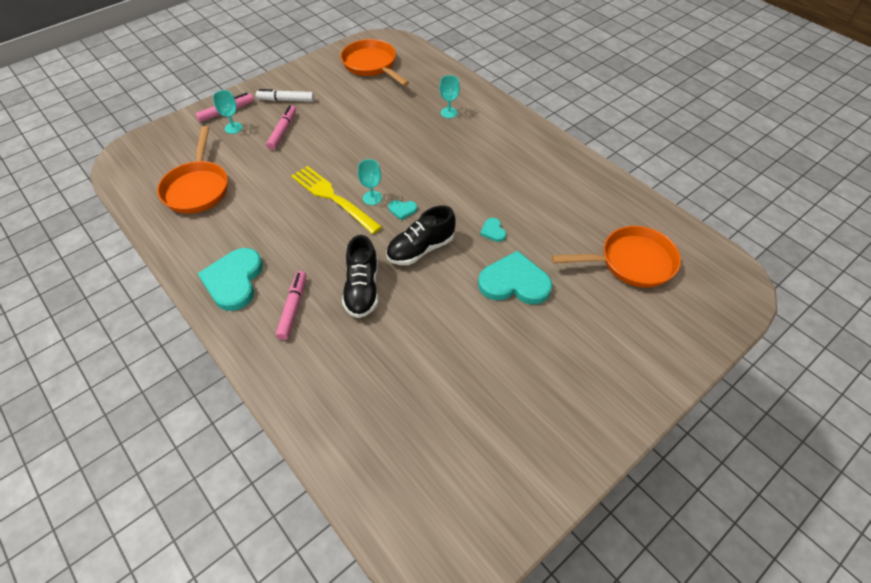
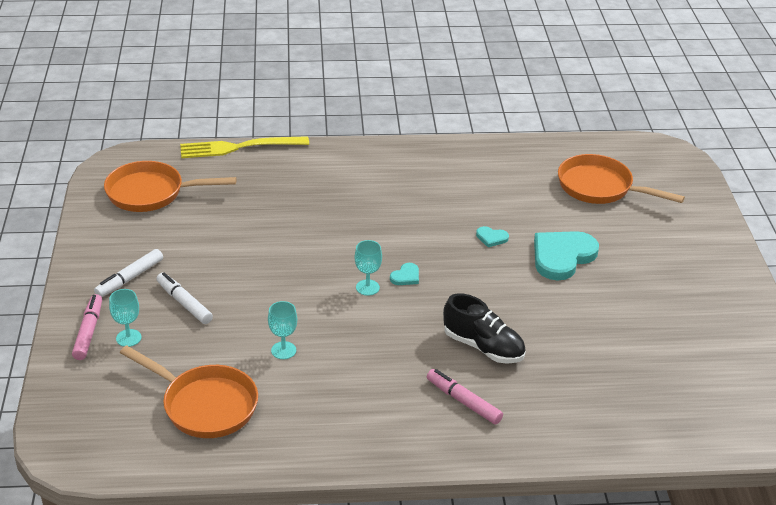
camera: 55 degrees left, 15 degrees down
turquoise heart [197,248,263,311] -> none
pink marker [266,105,296,150] -> white marker [157,273,213,324]
yellow fork [291,166,382,234] -> yellow fork moved to [180,136,309,158]
black shoe [386,206,456,265] -> none
turquoise goblet [440,75,460,118] -> turquoise goblet moved to [268,301,297,359]
orange pan [552,226,681,288] -> orange pan turned 90 degrees counterclockwise [558,154,685,204]

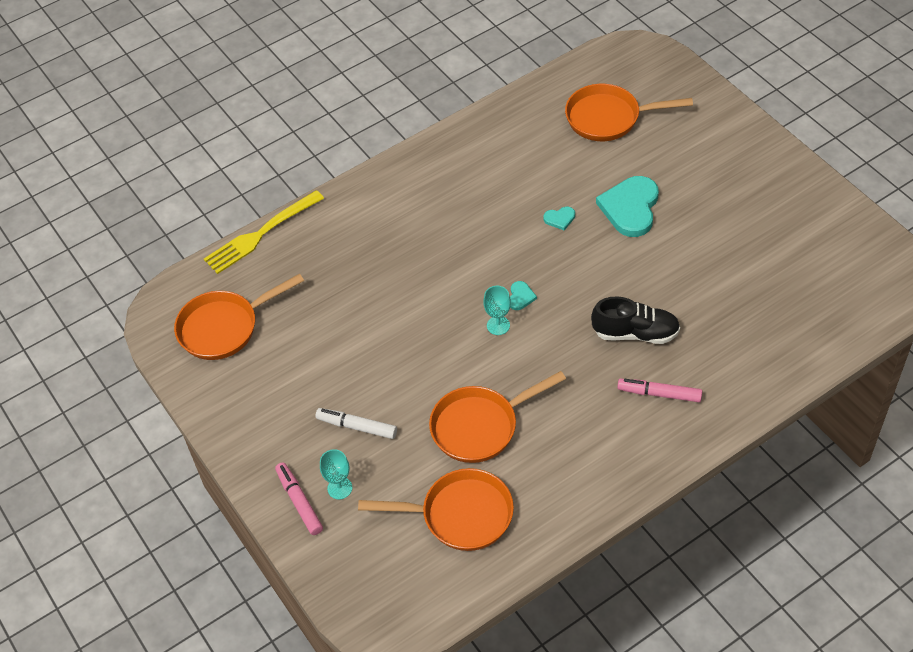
camera: 25 degrees left, 15 degrees up
white marker [94,249,163,297] -> none
turquoise goblet [268,301,297,359] -> orange pan [429,371,566,463]

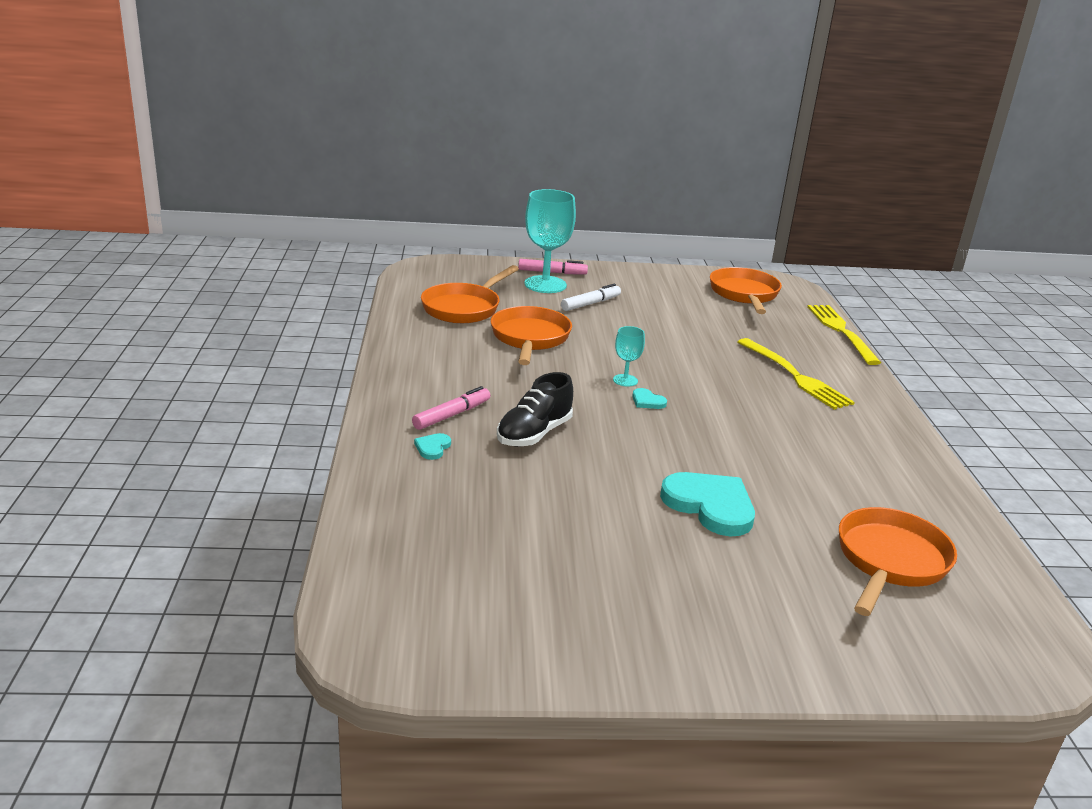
camera: 115 degrees right, 25 degrees down
turquoise goblet [320,449,352,499] -> turquoise goblet [524,189,576,293], size x2.04
turquoise heart [543,207,575,230] -> turquoise heart moved to [414,433,451,460]
none -> yellow fork [737,338,855,410]

